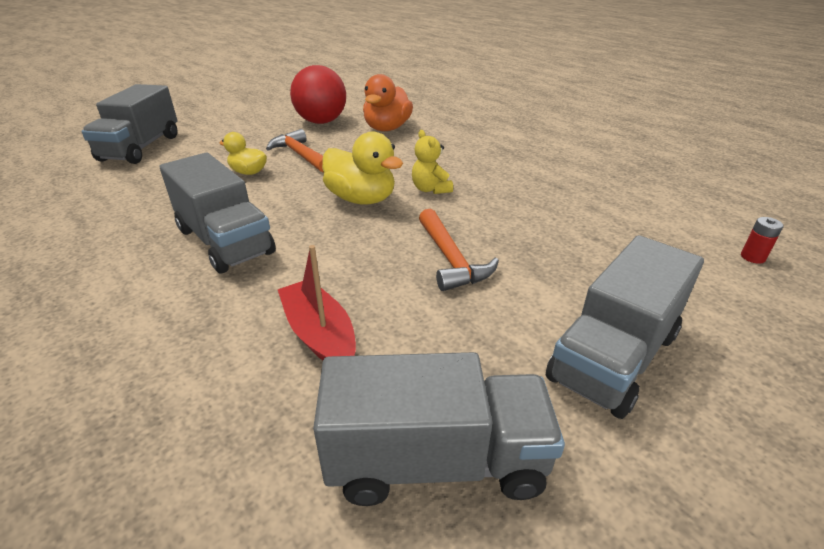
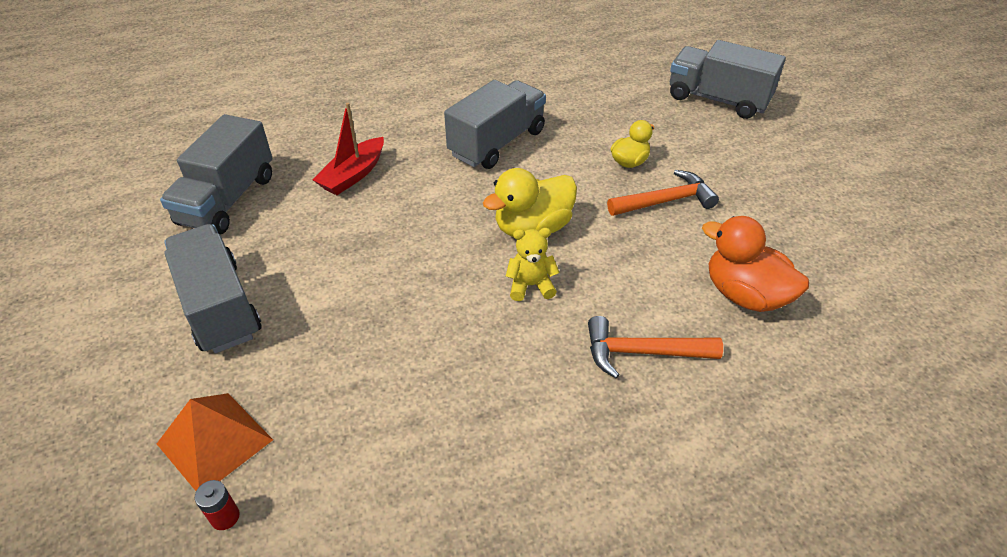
camera: 110 degrees right, 10 degrees up
grey truck [160,153,276,274] -> grey truck turned 150 degrees clockwise [444,80,546,169]
red boat [278,245,356,361] -> red boat turned 135 degrees clockwise [312,103,384,195]
red ball [290,65,346,124] -> none
orange hammer [419,209,499,291] -> orange hammer moved to [588,316,723,379]
none -> orange pyramid [157,393,273,491]

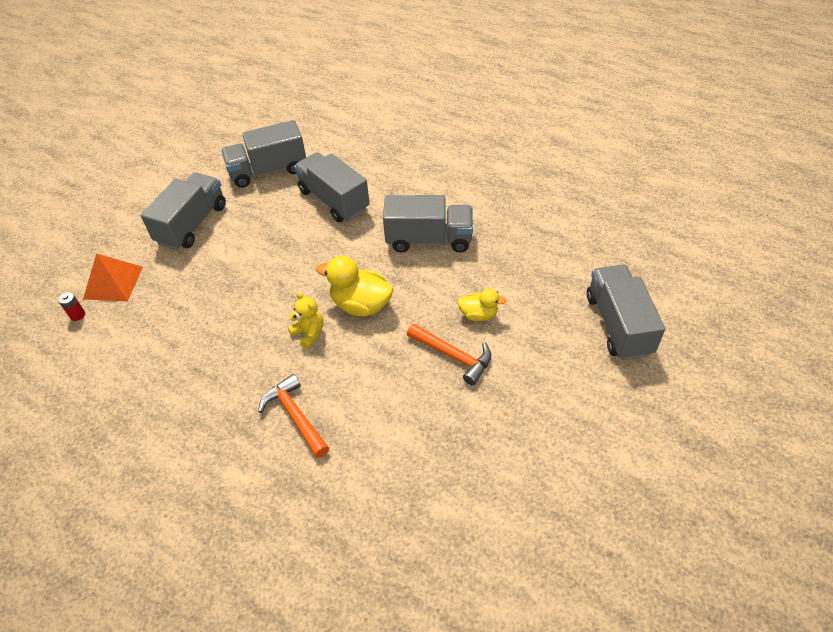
camera: 55 degrees right, 5 degrees up
red boat [312,103,384,195] -> grey truck [294,152,370,222]
orange duck [702,216,809,312] -> none

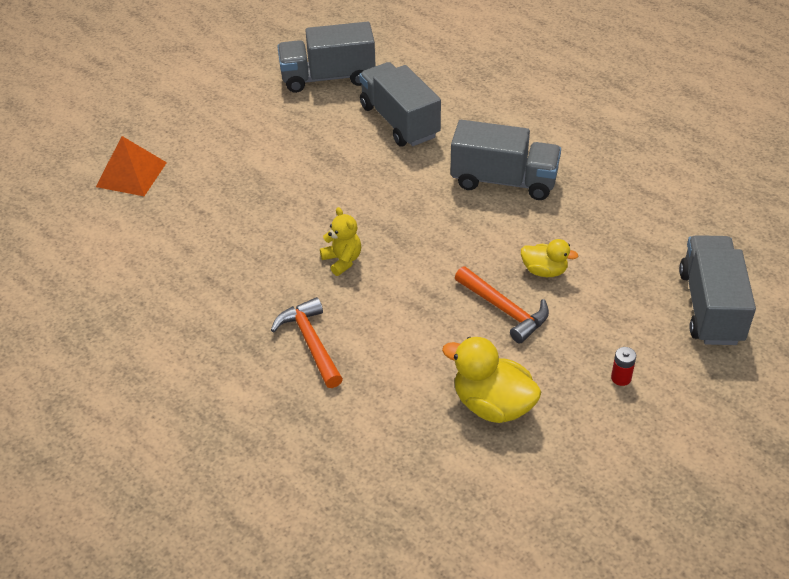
camera: 10 degrees right, 5 degrees down
red battery [58,292,85,321] -> red battery moved to [611,347,636,386]
grey truck [141,173,226,250] -> none
yellow duck [316,256,393,316] -> yellow duck moved to [442,337,541,423]

